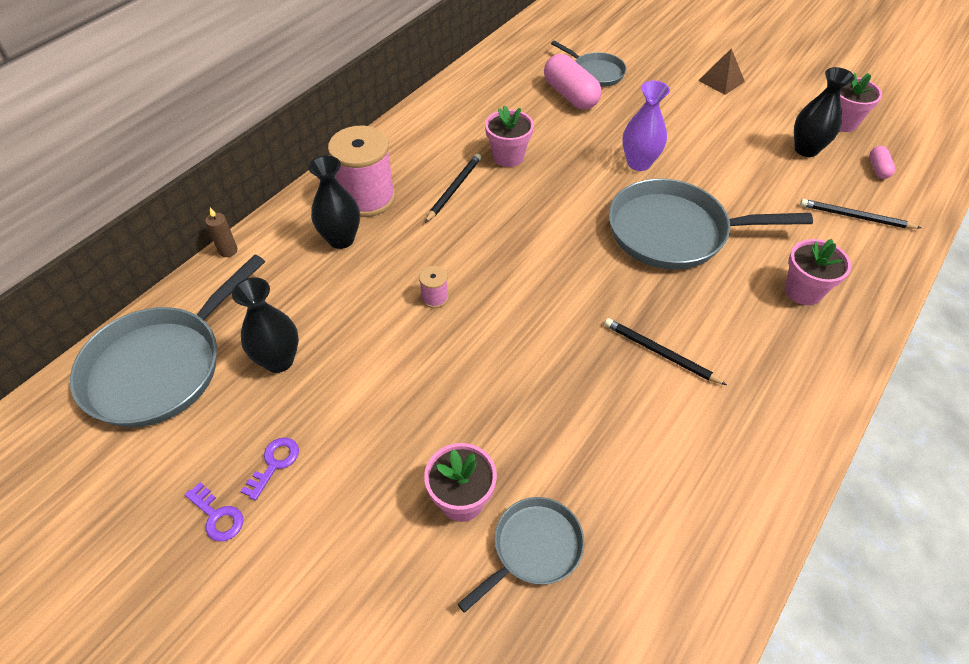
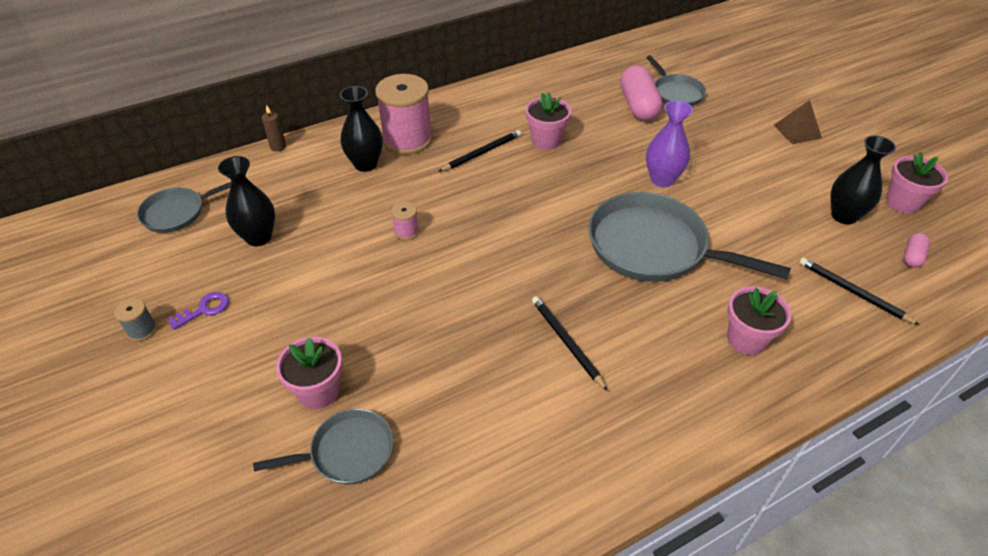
camera: 25 degrees right, 5 degrees down
grey pan [70,254,265,427] -> grey pan [137,182,231,233], size x0.55
purple key [185,482,243,542] -> grey spool [114,298,157,341]

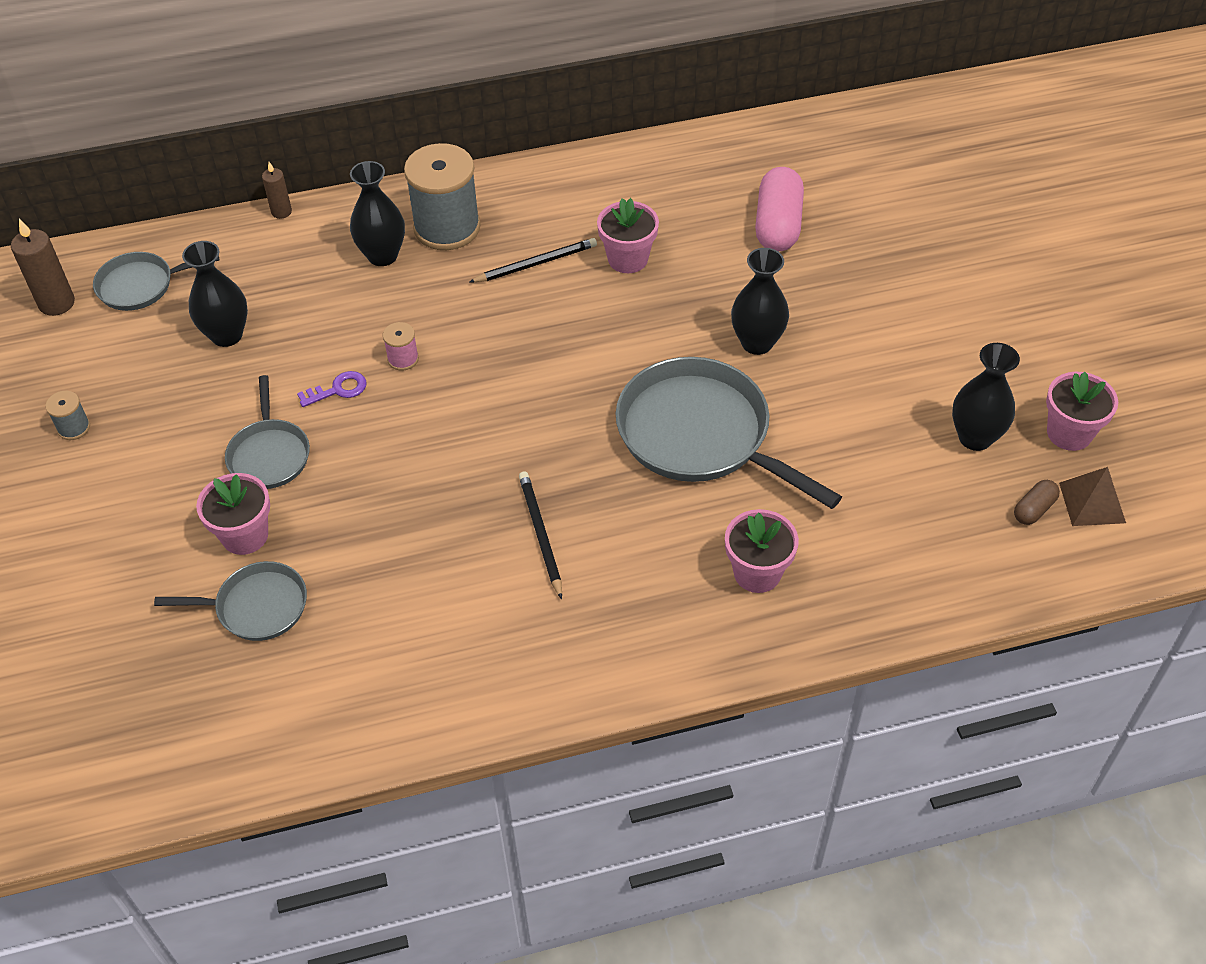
camera: 15 degrees right, 5 degrees up
purple key [168,292,229,330] -> purple key moved to [297,371,367,407]
pink spool [375,74,433,155] -> grey spool [404,143,481,250]
grey pan [646,55,706,106] -> grey pan moved to [225,375,310,489]
purple vase [646,100,693,187] -> black vase [731,248,789,355]
brown pyramid [774,100,822,145] -> brown pyramid moved to [1059,467,1126,526]
black pencil [799,257,920,325] -> none
pink capsule [904,233,930,267] -> brown capsule [1014,480,1060,525]
none -> brown candle [11,219,75,316]

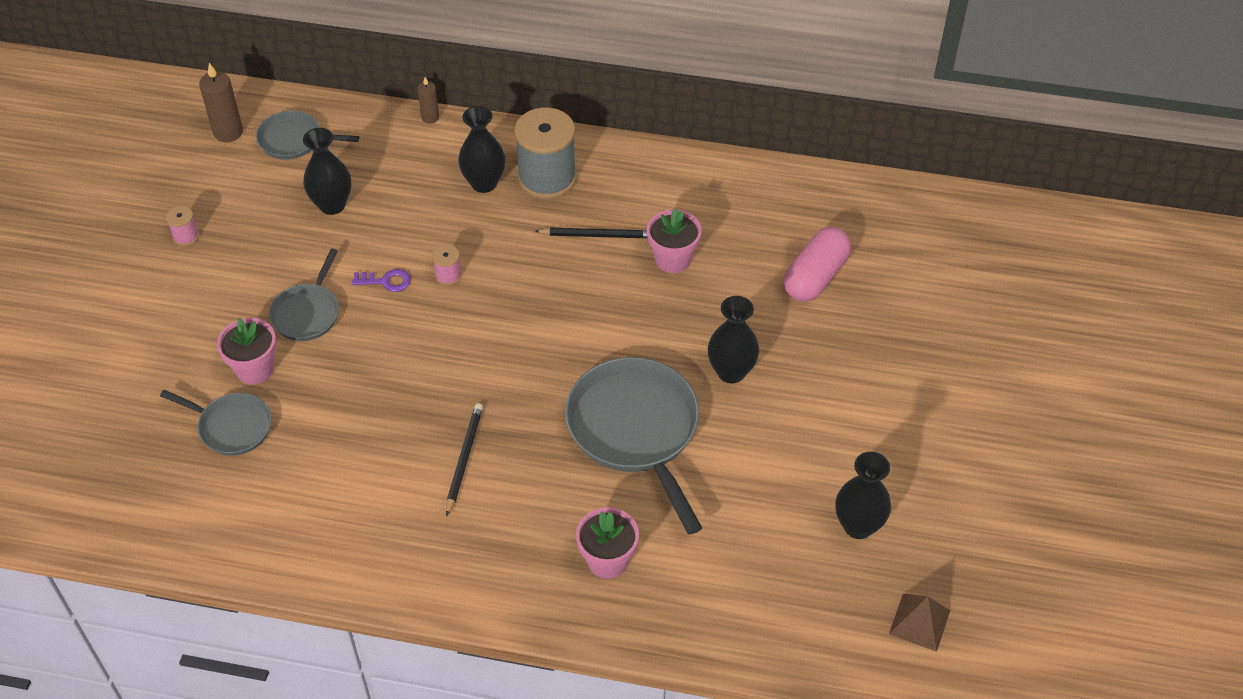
camera: 25 degrees right, 0 degrees up
grey spool [45,391,90,440] -> pink spool [166,206,199,246]
brown capsule [1014,480,1060,525] -> none
pink flower pot [1046,372,1118,451] -> none

